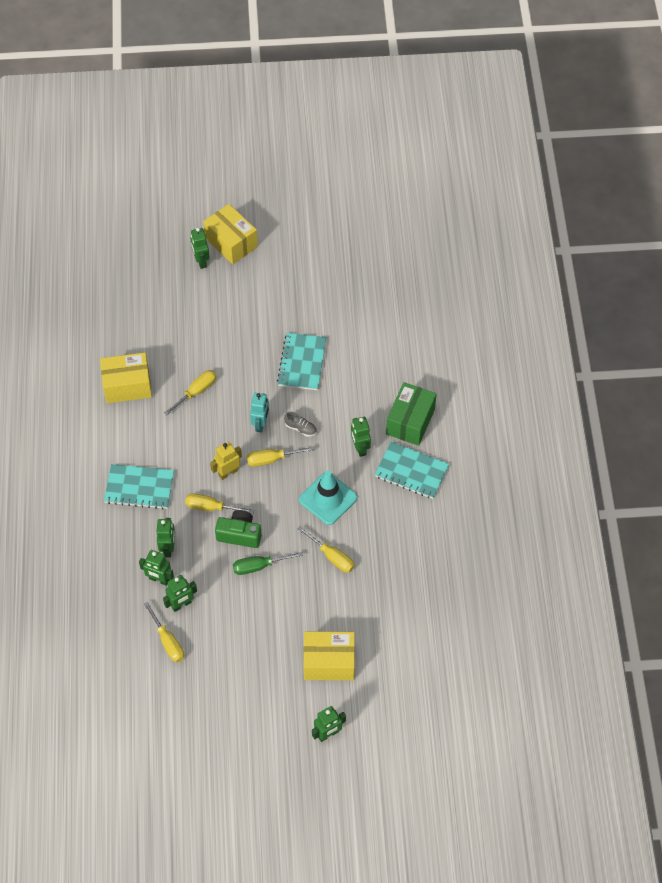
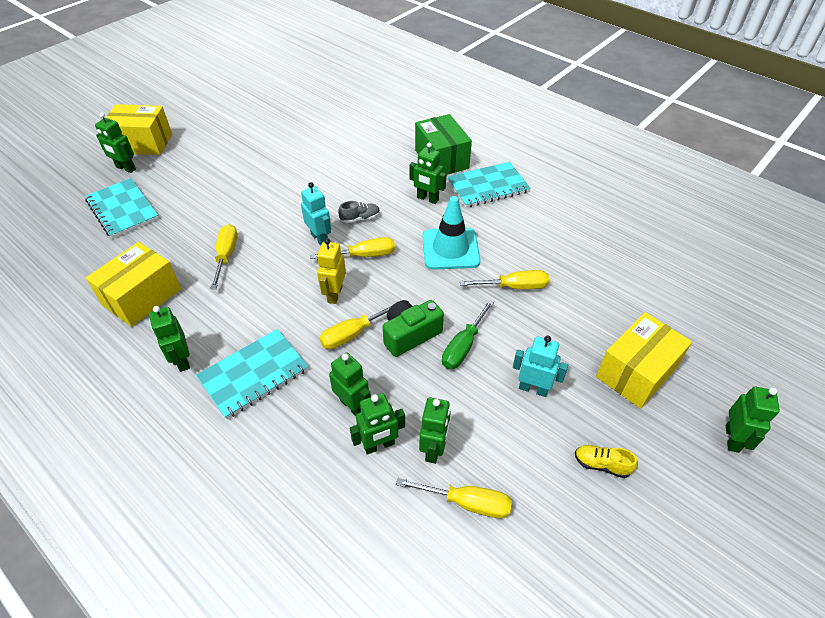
camera: 45 degrees left, 10 degrees down
yellow screwdriver [247,446,315,467] -> yellow screwdriver turned 135 degrees counterclockwise [310,237,395,259]
turquoise notebook [277,333,327,390] -> turquoise notebook moved to [85,178,159,238]
none -> green robot [149,306,190,372]
none -> turquoise robot [513,336,568,397]
none -> yellow shoe [575,445,638,478]

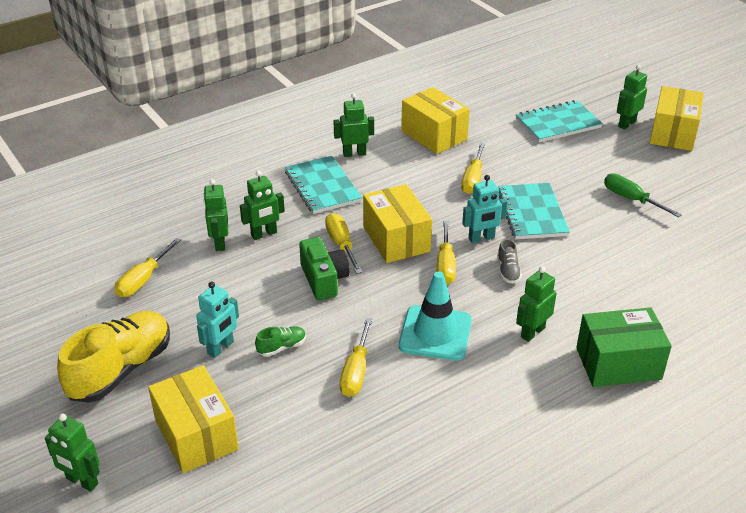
camera: 105 degrees right, 10 degrees down
yellow screwdriver [210,224,238,289] -> yellow screwdriver turned 90 degrees clockwise [461,143,485,194]
yellow robot [317,238,346,304] -> yellow box [363,184,432,263]
green robot [419,397,451,464] -> none
green screwdriver [442,300,494,369] -> green screwdriver moved to [604,173,682,218]
turquoise notebook [447,161,531,208] -> turquoise notebook moved to [498,183,570,239]
yellow shoe [575,445,638,478] -> yellow shoe [57,311,170,403], size x2.35
none -> green shoe [255,327,306,357]

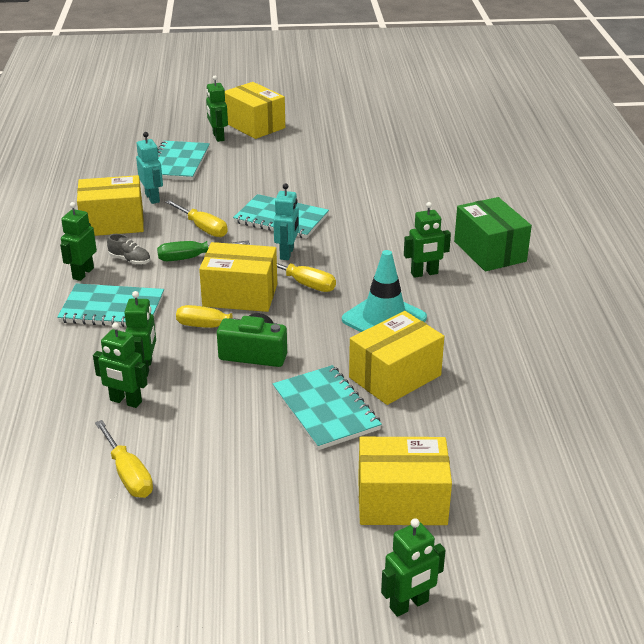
camera: 60 degrees left, 5 degrees down
yellow shoe [57,311,170,403] -> none
turquoise robot [196,281,239,358] -> turquoise robot moved to [136,132,163,204]
green shoe [255,327,306,357] -> turquoise notebook [273,365,382,450]
yellow screwdriver [340,318,372,397] -> yellow box [349,311,444,405]
grey shoe [497,239,522,284] -> grey shoe moved to [107,234,150,265]
green robot [516,266,557,342] -> green robot turned 90 degrees counterclockwise [404,202,451,278]
green box [576,307,672,387] -> green box turned 45 degrees counterclockwise [454,197,532,271]
green screwdriver [604,173,682,218] -> green screwdriver moved to [157,240,250,261]

